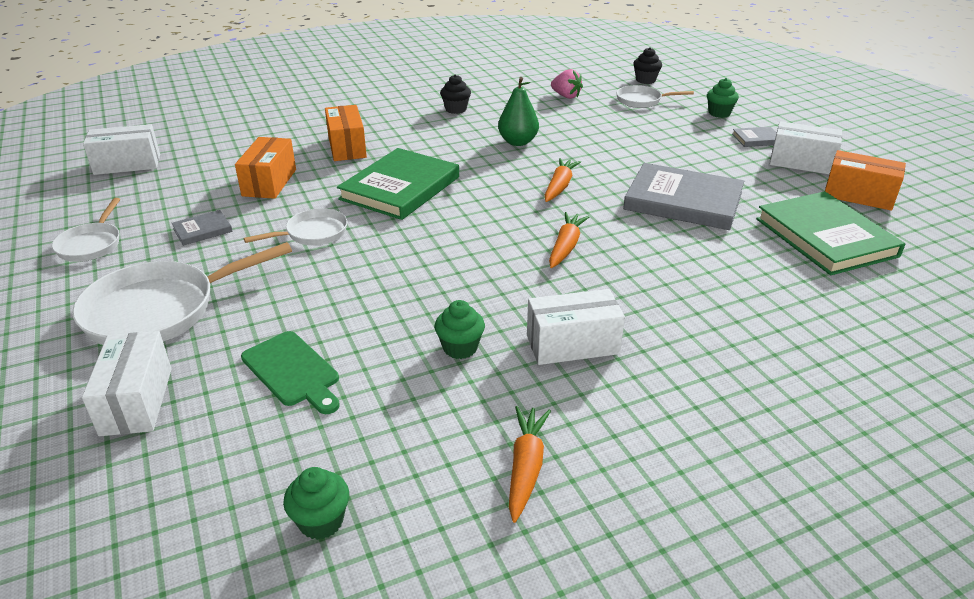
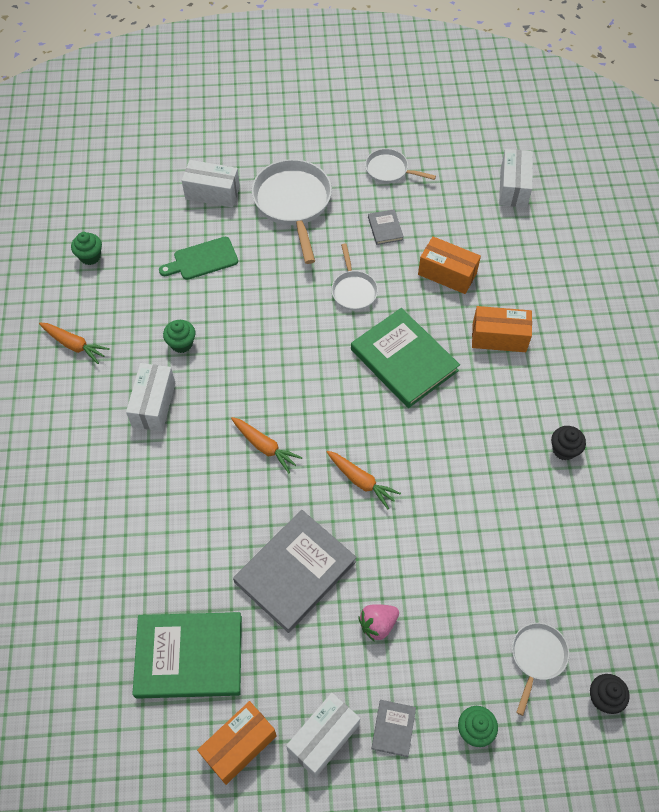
camera: 110 degrees right, 25 degrees up
green pear [498,77,539,146] -> none
pink strawberry [551,69,583,99] -> pink strawberry moved to [358,604,399,642]

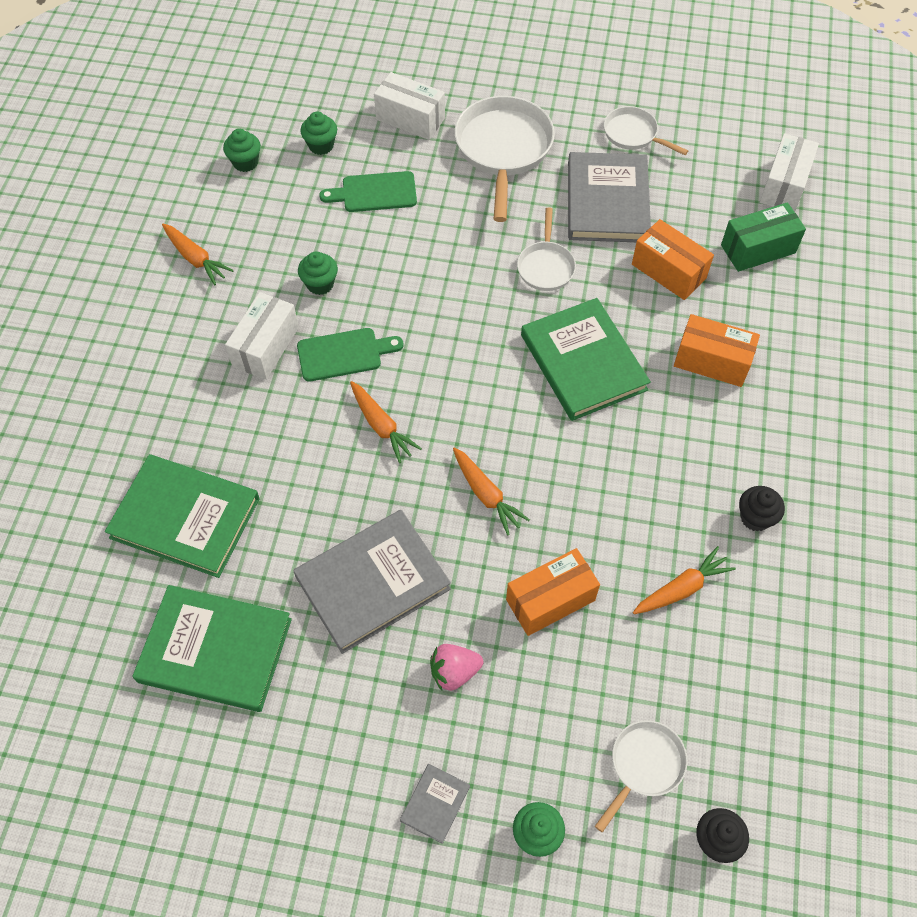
camera: 15 degrees right, 0 degrees up
orange box [197,701,276,785] -> orange box moved to [506,548,600,636]
white box [286,693,360,778] -> none
grey book [368,209,404,245] -> grey book [568,152,651,242], size x2.24
none -> green book [105,454,260,578]
none -> green cutting board [297,328,404,382]
none -> green cupcake [300,112,337,155]
none -> orange carrot [633,546,736,614]
none -> green box [721,202,806,272]

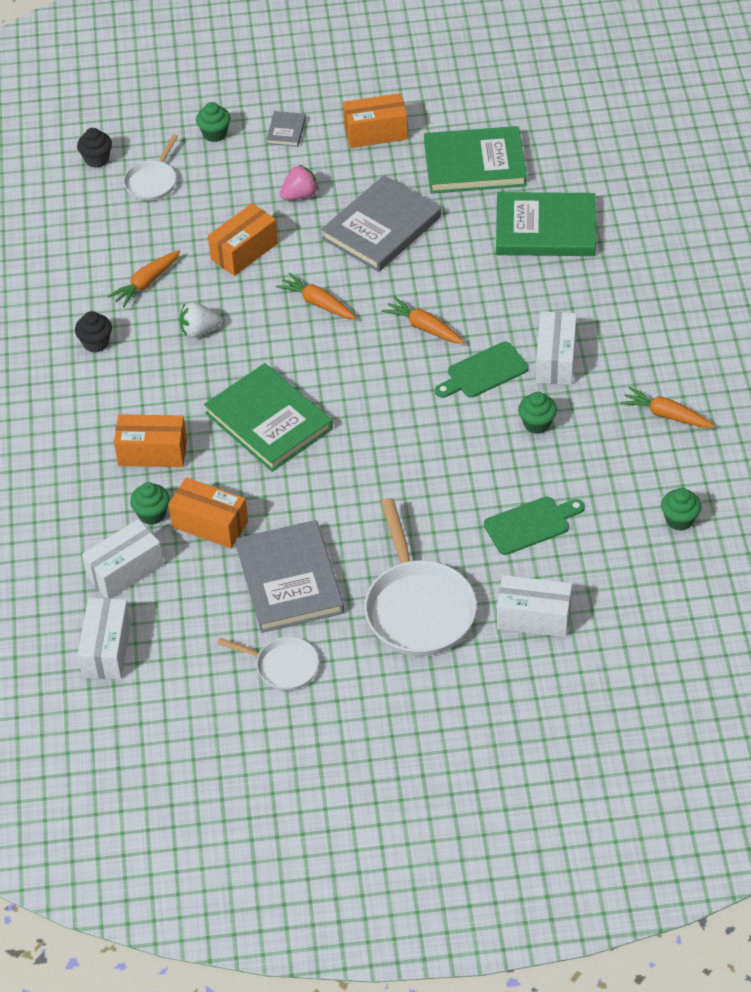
camera: 165 degrees right, 10 degrees down
green cupcake [300,112,337,155] -> green cupcake moved to [130,482,170,525]
white pan [517,207,576,291] -> none
green box [721,202,806,272] -> white box [82,519,164,599]
none -> white strawberry [179,302,221,338]
none -> orange box [343,93,408,148]

